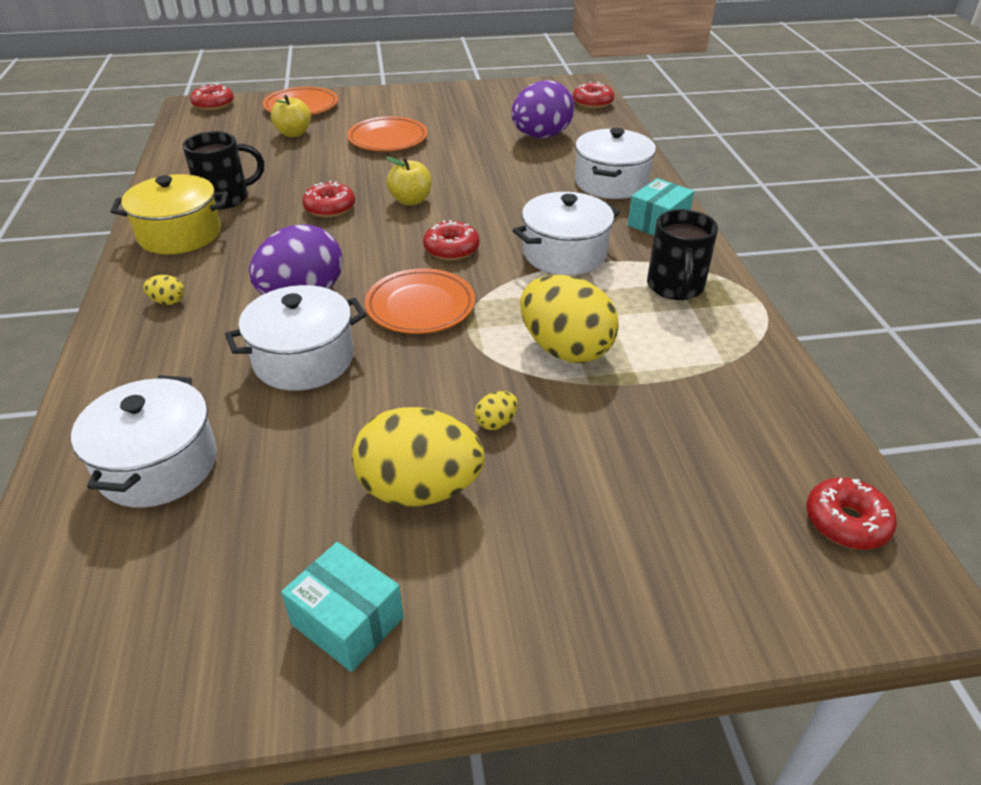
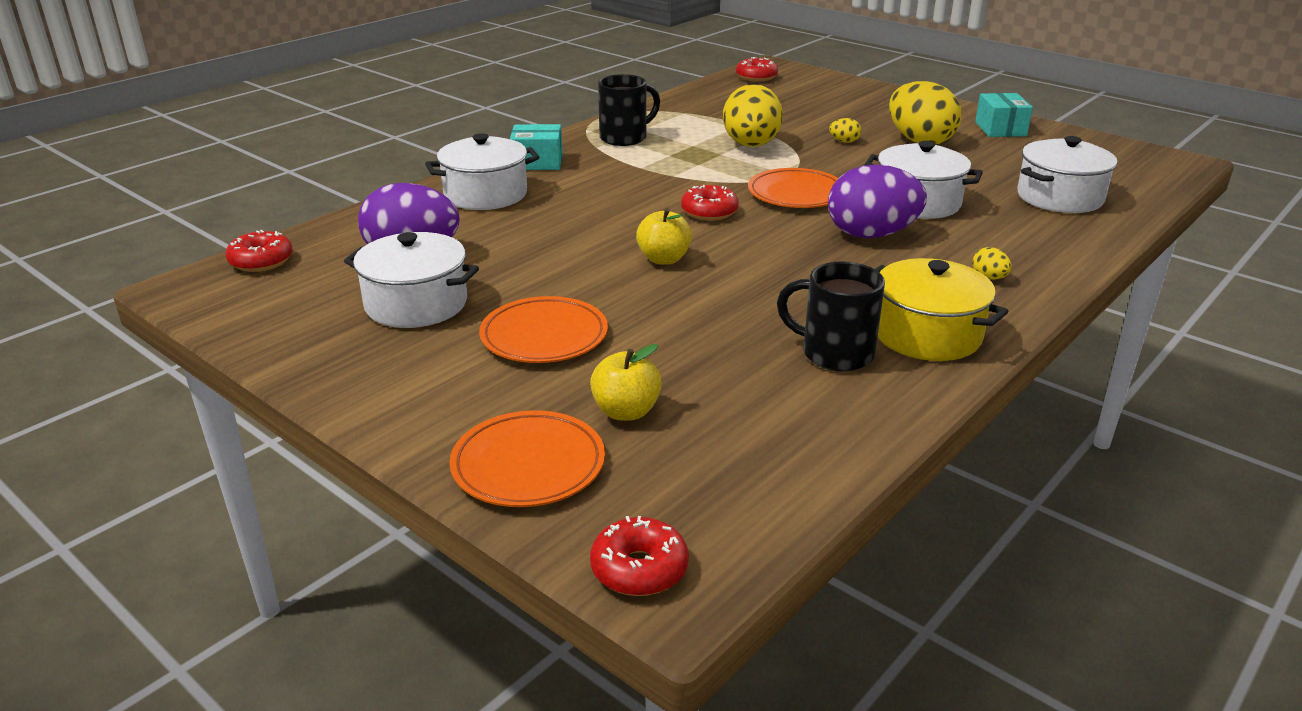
camera: 130 degrees left, 10 degrees down
red donut [302,181,355,218] -> none
white pot [513,192,620,275] -> white pot moved to [344,232,479,328]

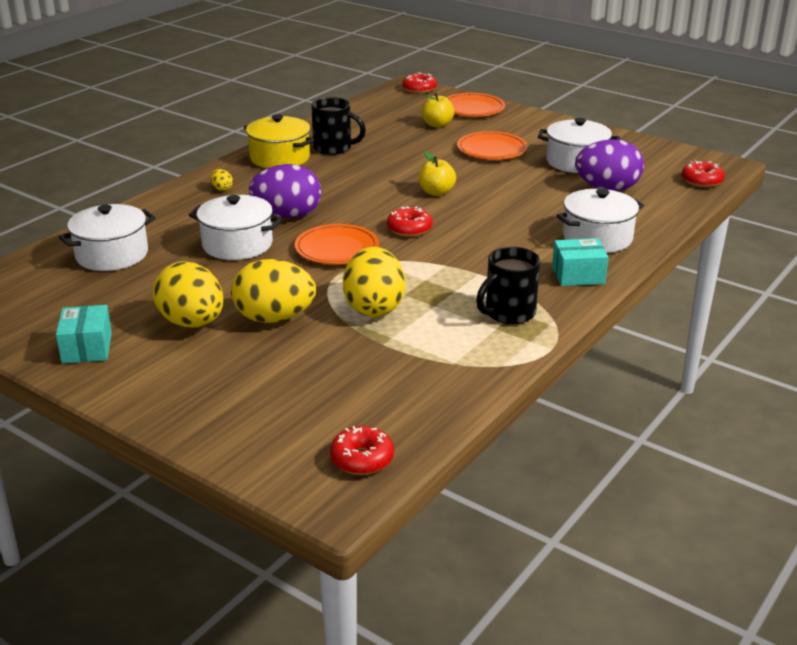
camera: 175 degrees right, 0 degrees up
yellow egg [829,118,861,143] -> yellow egg [231,259,316,323], size x2.48

